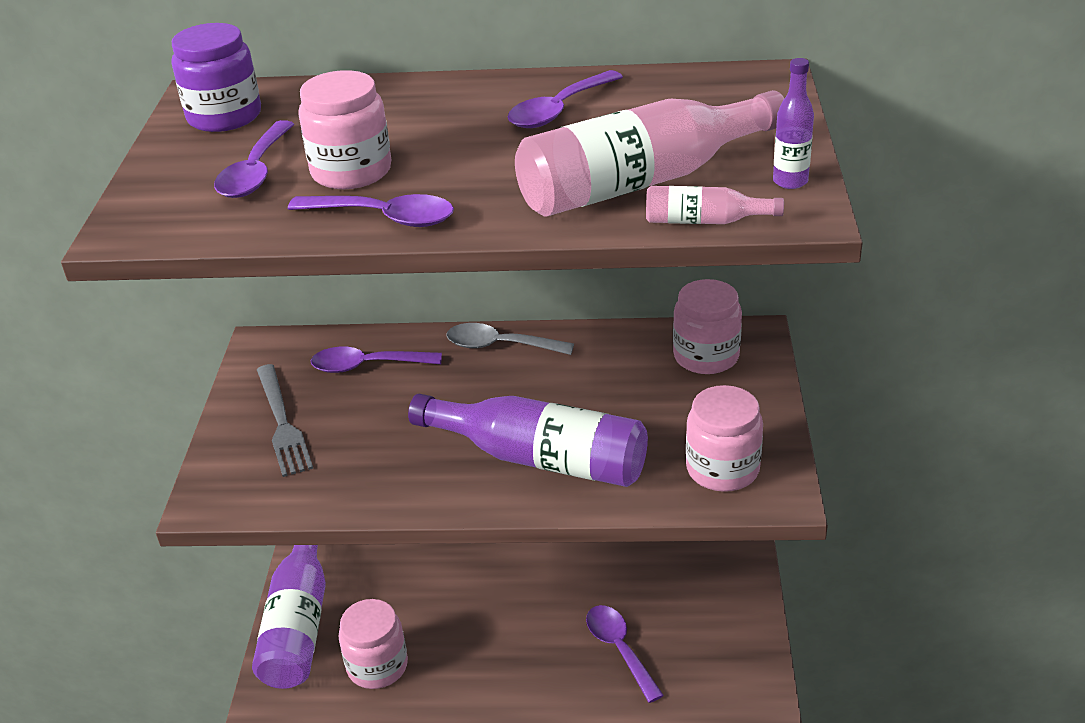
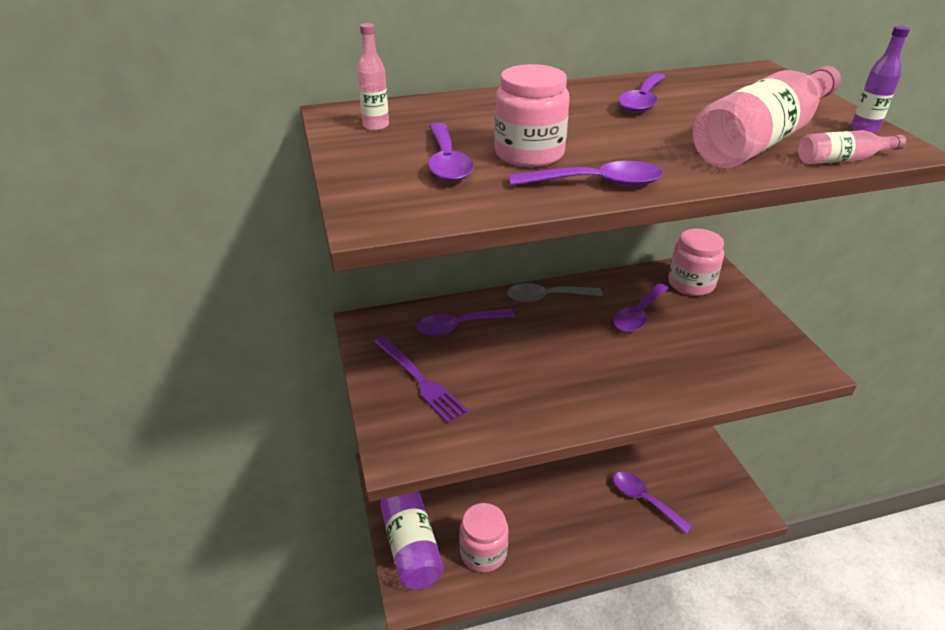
camera: 20 degrees left, 0 degrees up
purple jar [172,23,261,132] -> pink bottle [357,23,389,131]
grey fork [257,364,313,477] -> purple fork [374,337,468,423]
purple bottle [408,394,648,487] -> none
pink jar [686,385,763,492] -> none
none -> purple spoon [613,283,669,332]

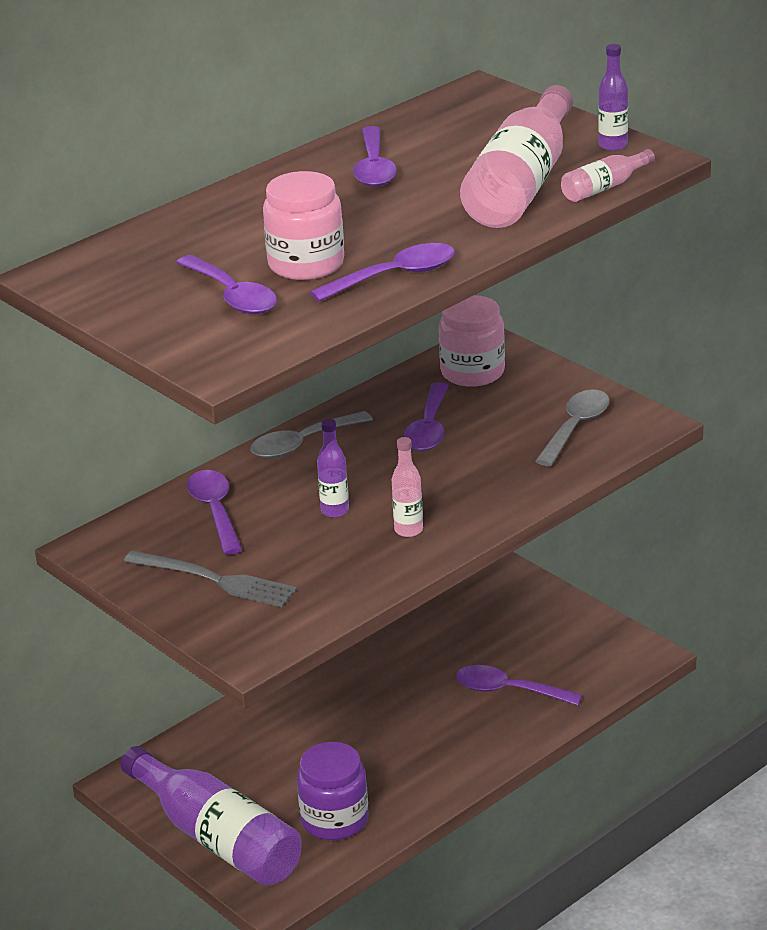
camera: 25 degrees left, 5 degrees down
pink bottle [357,23,389,131] -> pink bottle moved to [392,437,423,537]
purple fork [374,337,468,423] -> grey fork [124,550,297,607]
purple spoon [417,308,515,336] -> purple spoon turned 120 degrees clockwise [187,470,242,555]
pink jar [459,503,509,572] -> purple jar [297,742,369,840]
none -> purple bottle [317,419,349,517]
none -> grey spoon [535,389,610,466]

